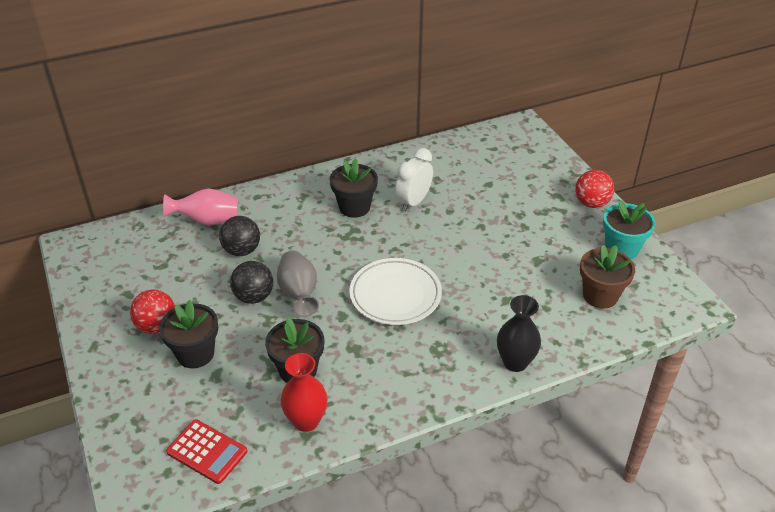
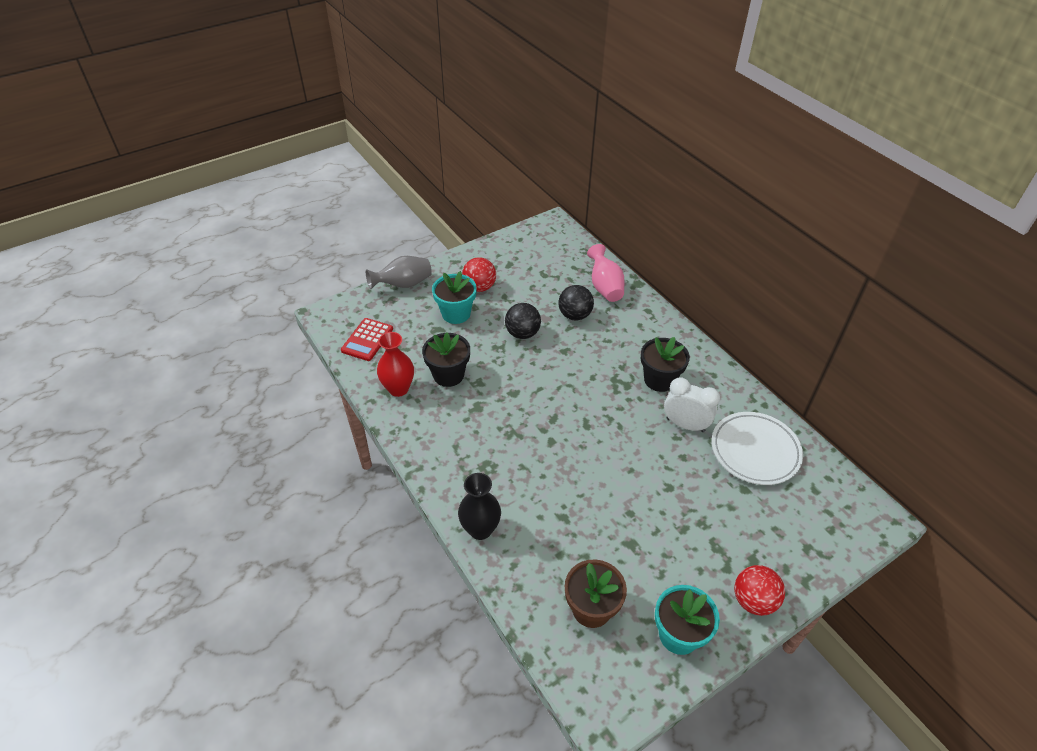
camera: 80 degrees right, 5 degrees up
black flower pot [159,300,218,368] -> turquoise flower pot [432,271,477,324]
grey vase [277,250,319,317] -> grey vase moved to [366,256,432,289]
white plate [349,258,442,325] -> white plate moved to [712,412,803,485]

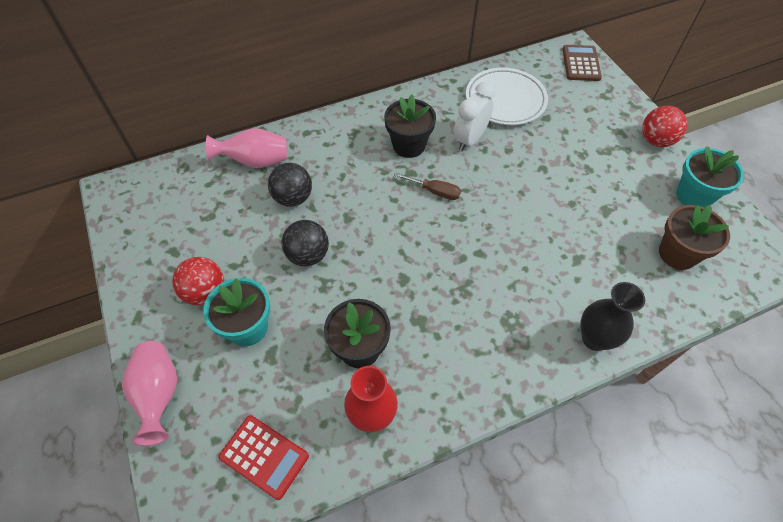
camera: 80 degrees left, 10 degrees up
grey vase [366,256,432,289] -> pink vase [122,341,177,446]
none -> brown screwdriver [394,172,461,200]
none -> brown calculator [562,45,602,81]

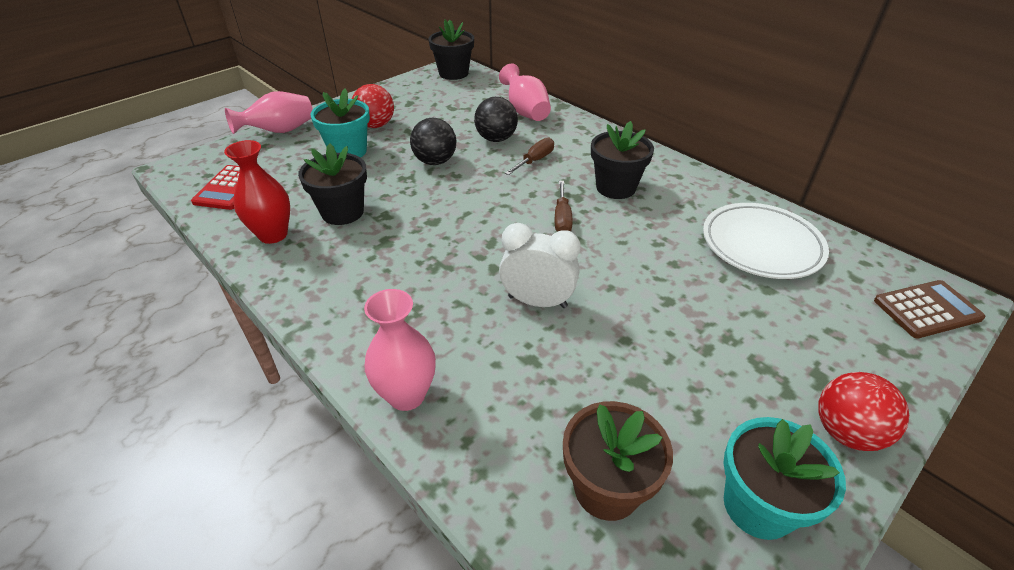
camera: 70 degrees right, 15 degrees down
white clock [454,82,495,151] -> white clock moved to [499,223,581,308]
black vase [580,282,645,351] -> pink vase [364,289,436,411]
none -> black flower pot [429,20,474,80]
none -> brown screwdriver [505,138,554,175]

